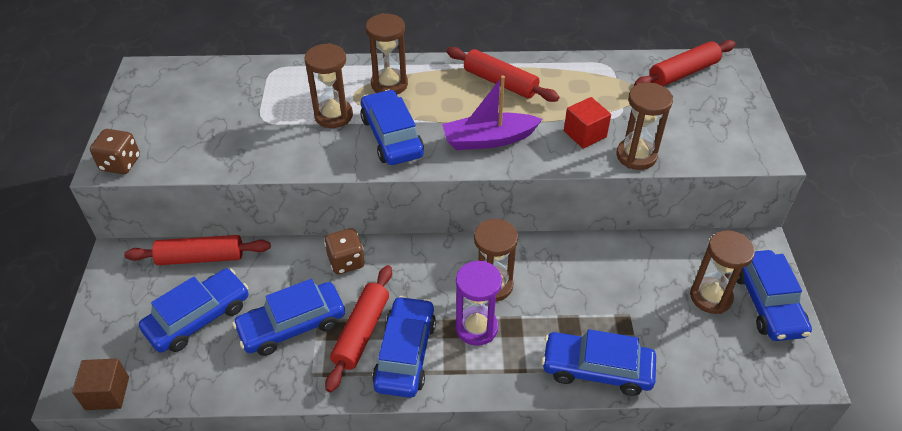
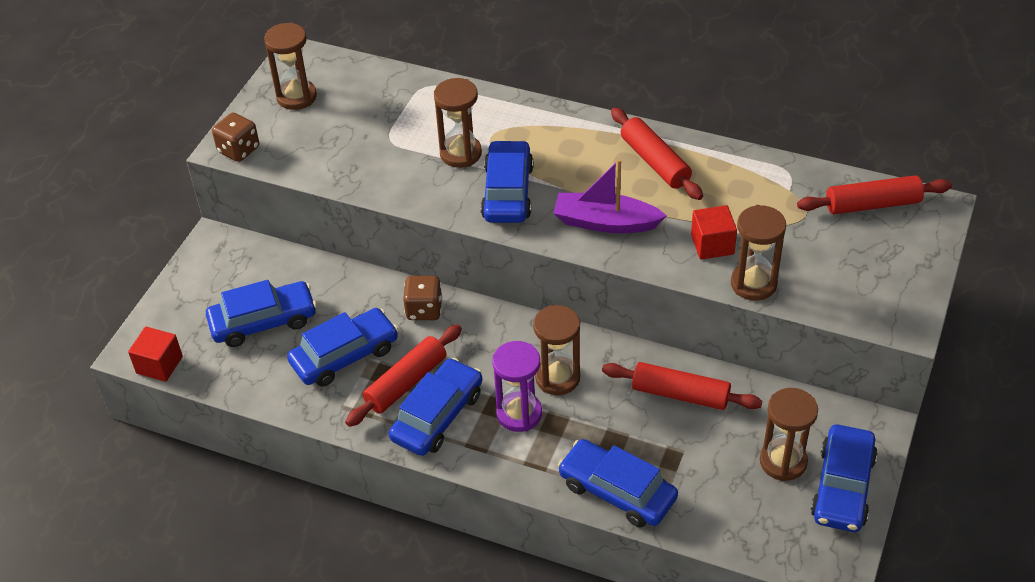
camera: 25 degrees right, 0 degrees up
brown cube [72,359,129,410] -> red cube [128,327,183,382]
red rolling pin [124,235,271,265] -> red rolling pin moved to [602,362,762,410]
blue car [233,279,345,356] -> blue car turned 150 degrees clockwise [287,308,398,387]
brown hourglass [366,13,408,94] -> brown hourglass moved to [264,22,317,110]

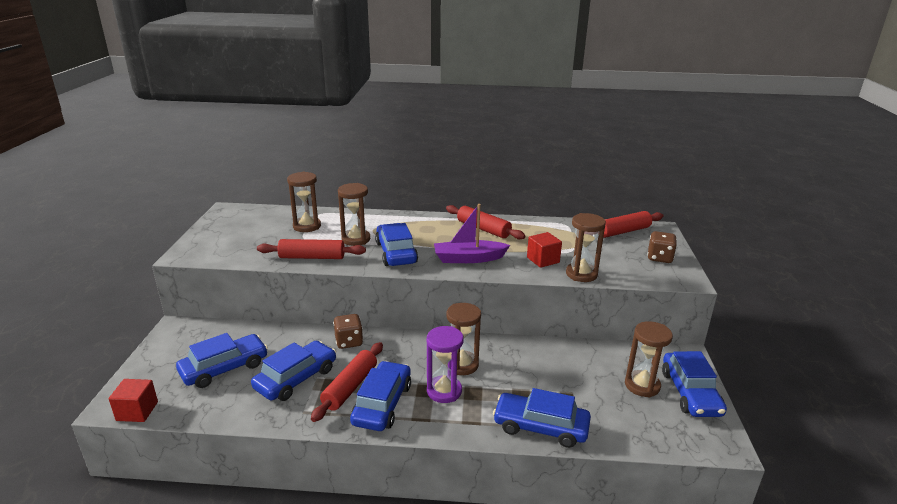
camera: 20 degrees left, 20 degrees down
brown dice [212,113,259,162] -> brown dice moved to [647,231,677,263]
brown hourglass [264,22,317,110] -> brown hourglass moved to [287,172,321,232]
red rolling pin [602,362,762,410] -> red rolling pin moved to [257,239,366,259]

